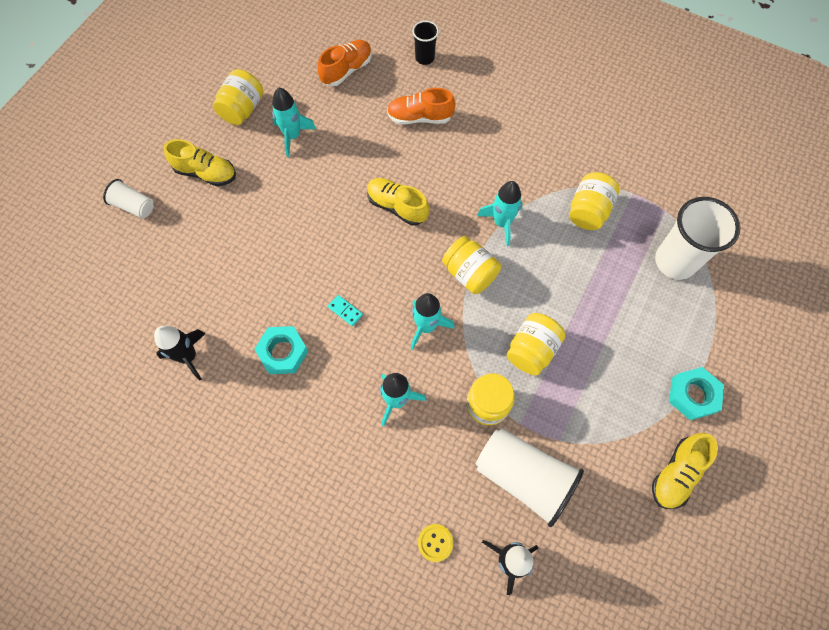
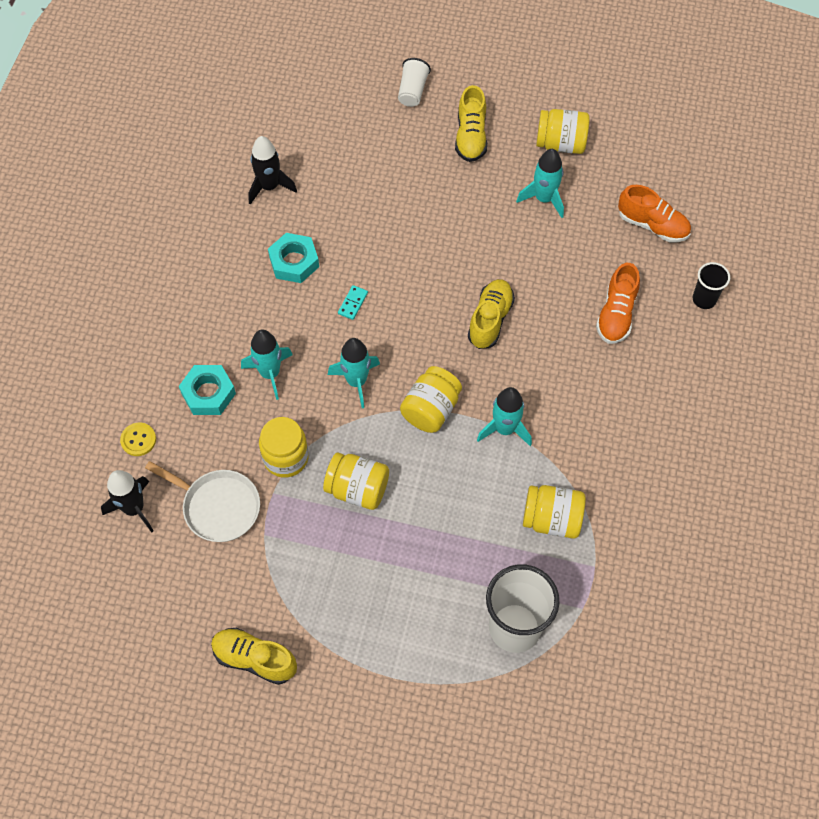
camera: 75 degrees right, 5 degrees down
orange shoe [387,88,455,125] -> orange shoe turned 150 degrees counterclockwise [596,263,640,344]
white cup [476,428,584,527] -> white pan [145,461,260,542]
turquoise nut [669,367,724,420] -> turquoise nut moved to [179,365,236,415]

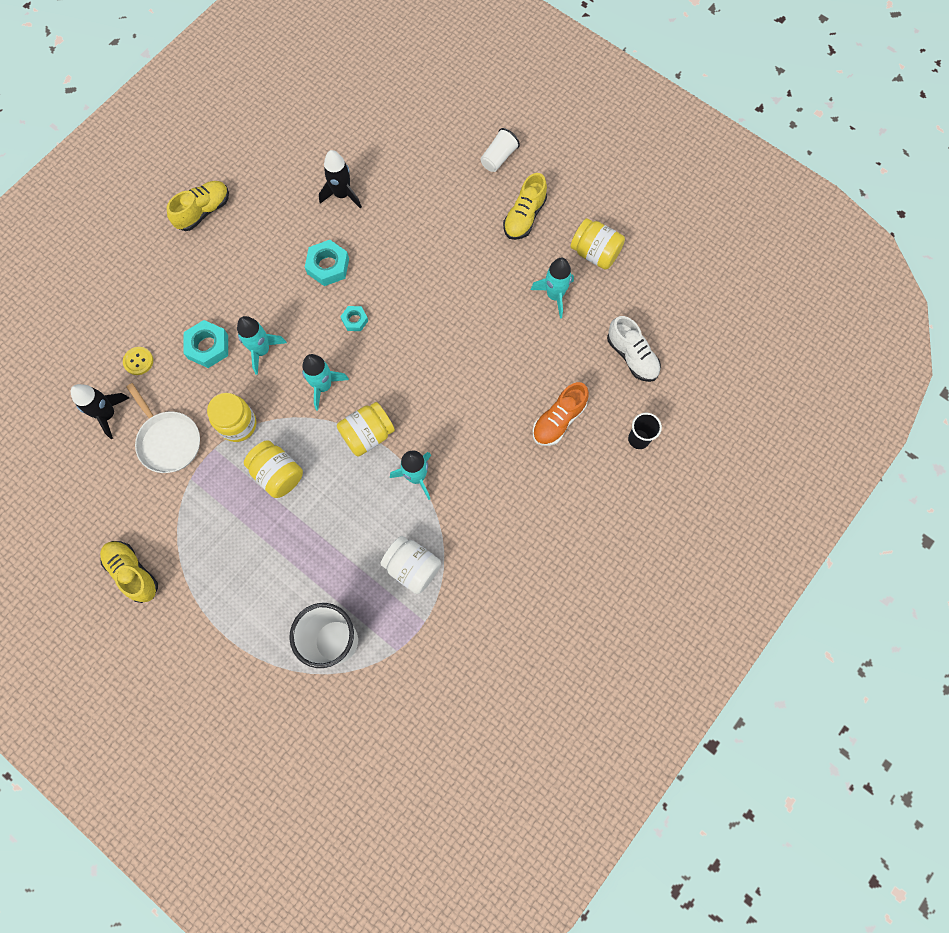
camera: 25 degrees right, 10 degrees up
turquoise domino [338,285,368,320] -> turquoise nut [340,306,368,331]
yellow shoe [468,279,515,349] -> yellow shoe moved to [167,181,229,231]
yellow jar [523,485,586,539] -> white jar [380,536,441,594]
orange shoe [618,185,691,243] -> white shoe [607,316,661,382]

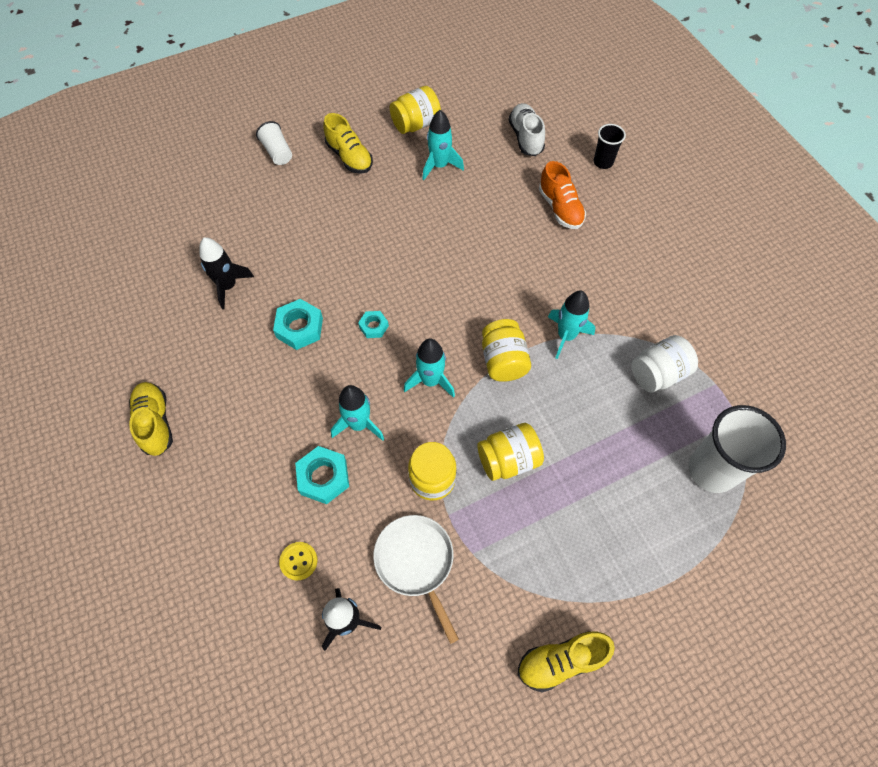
camera: 65 degrees left, 10 degrees down
white pan [126,383,200,473] -> white pan turned 105 degrees counterclockwise [373,515,459,644]
white shoe [607,316,661,382] -> white shoe turned 90 degrees counterclockwise [508,103,545,156]

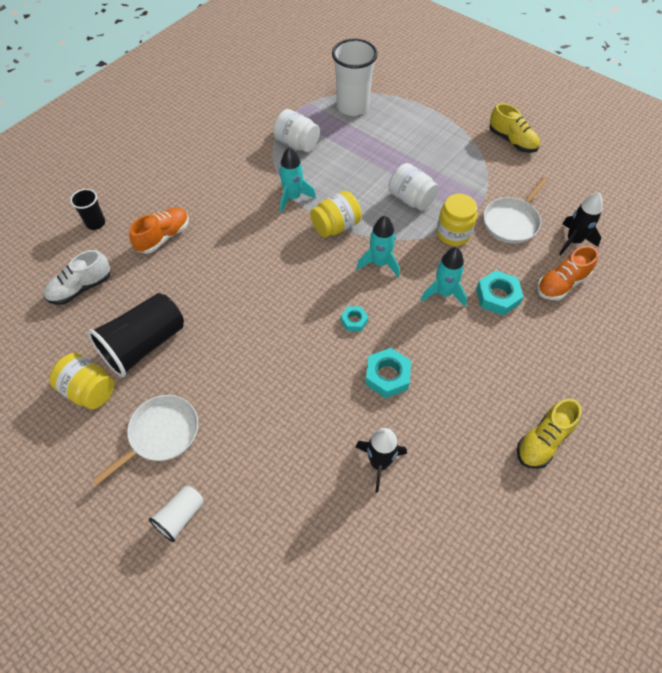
camera: 115 degrees left, 5 degrees down
yellow button [279,542,317,581] -> orange shoe [537,246,599,300]
yellow shoe [324,113,373,174] -> white pan [92,395,198,485]
turquoise rocket [422,110,464,180] -> black cup [87,293,184,377]
yellow jar [477,423,544,481] -> white jar [388,163,439,211]

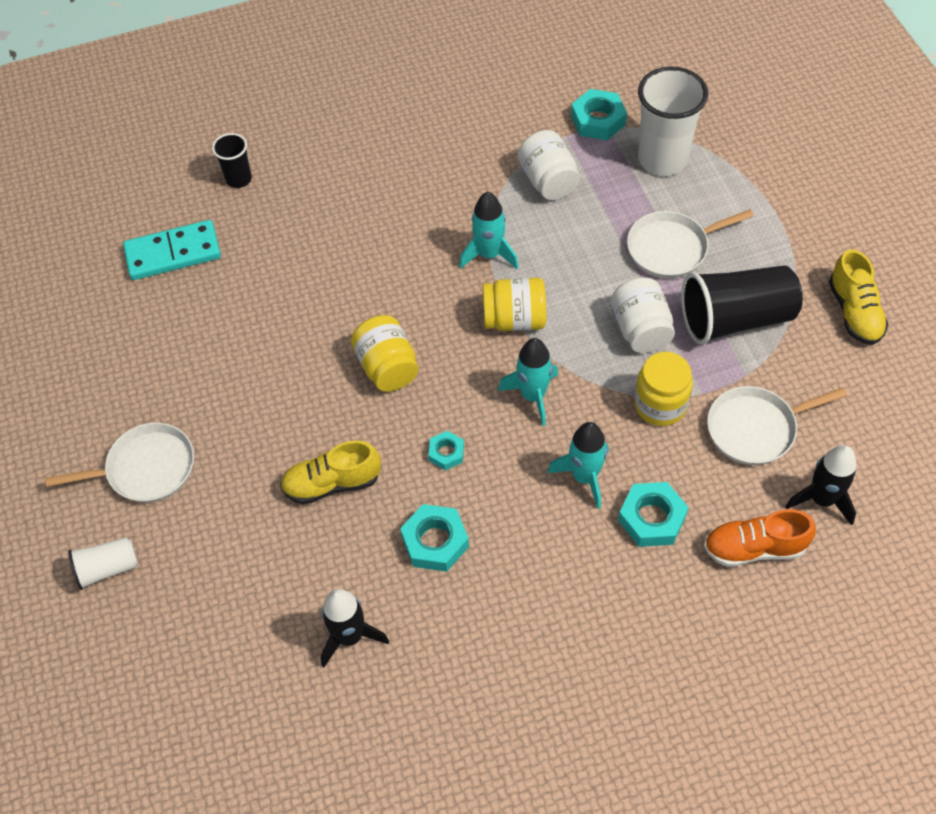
camera: 35 degrees right, 0 degrees up
white shoe [43,250,110,305] -> turquoise domino [123,220,221,280]
yellow jar [49,353,115,410] -> yellow jar moved to [351,315,419,392]
black cup [87,293,184,377] -> black cup moved to [681,266,803,345]
orange shoe [129,207,189,254] -> none
yellow shoe [517,399,582,469] -> yellow shoe moved to [280,441,381,504]
none -> turquoise nut [571,89,627,140]
none -> white pan [627,209,754,278]

